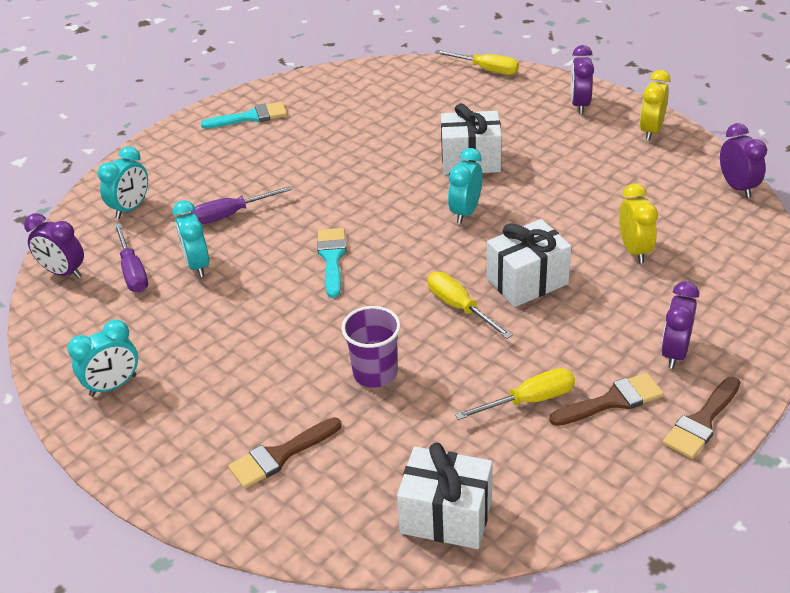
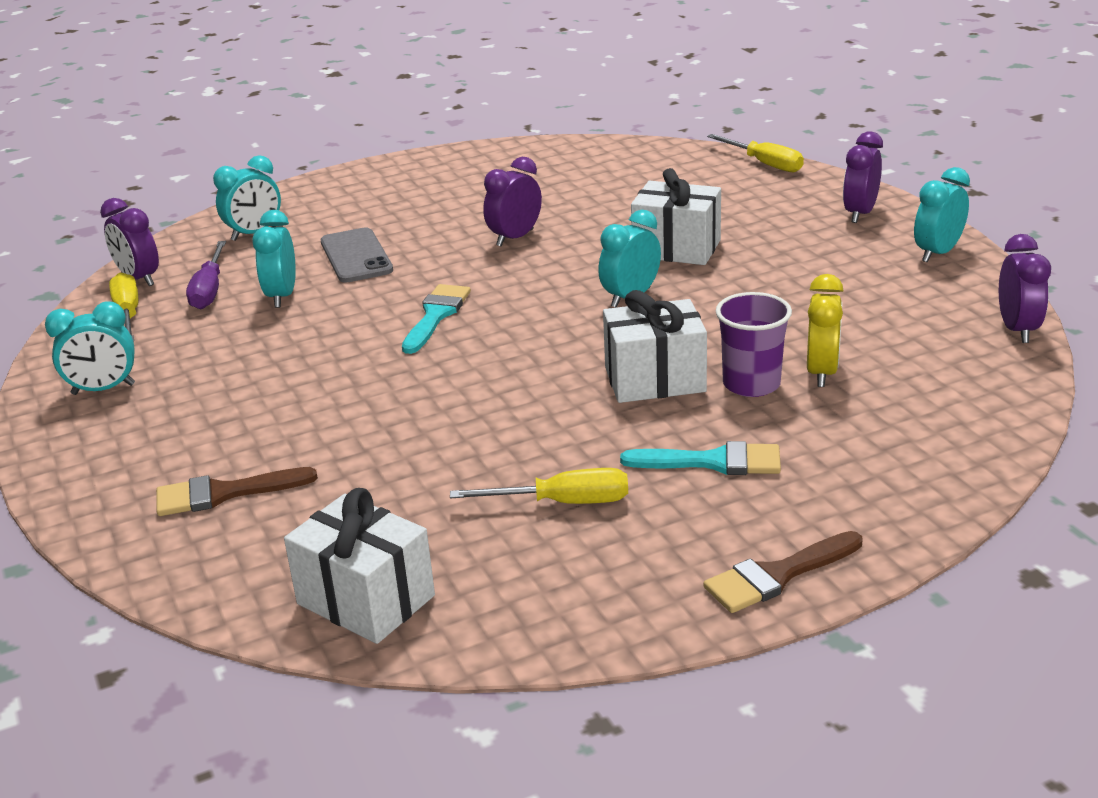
camera: 20 degrees right, 10 degrees down
purple screwdriver [191,186,292,224] -> grey phone [321,228,393,283]
turquoise brush [201,102,287,129] -> turquoise brush moved to [620,441,781,475]
purple cup [341,306,401,388] -> purple cup moved to [716,292,792,397]
yellow screwdriver [427,272,512,339] -> yellow screwdriver moved to [109,272,138,342]
brown brush [549,373,664,426] -> none
yellow clock [640,70,671,141] -> turquoise clock [914,167,970,262]
purple clock [661,281,699,369] -> purple clock moved to [483,157,542,246]

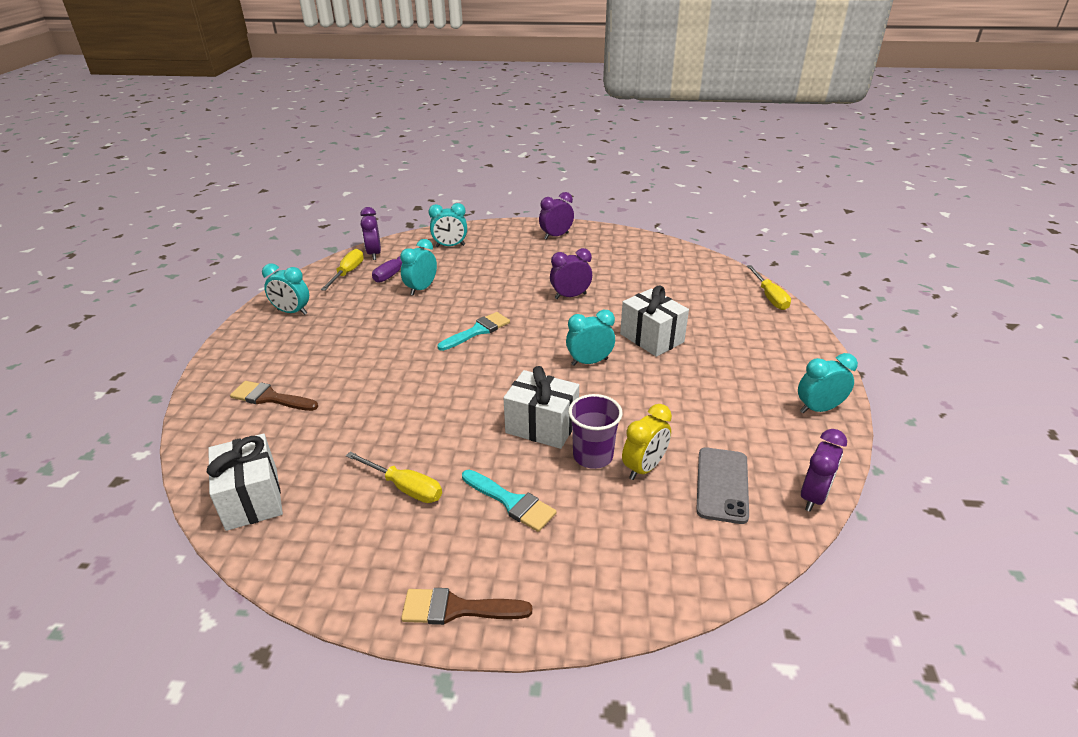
camera: 30 degrees right, 5 degrees up
grey phone [321,228,393,283] -> grey phone moved to [696,447,749,524]
purple clock [843,131,883,223] -> purple clock moved to [539,192,574,240]

